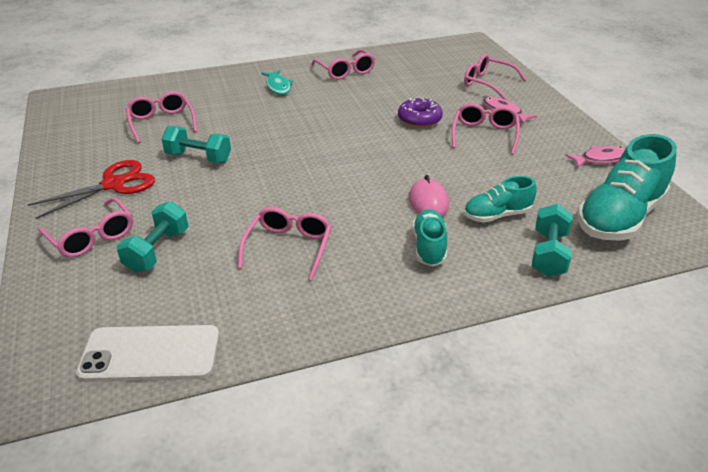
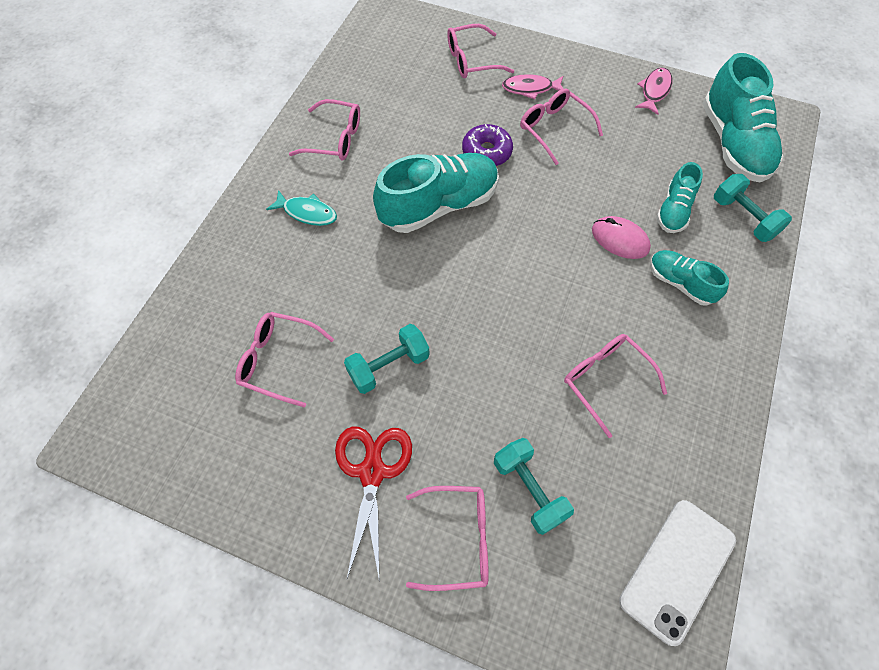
camera: 50 degrees left, 25 degrees up
none -> turquoise shoe [373,153,499,233]

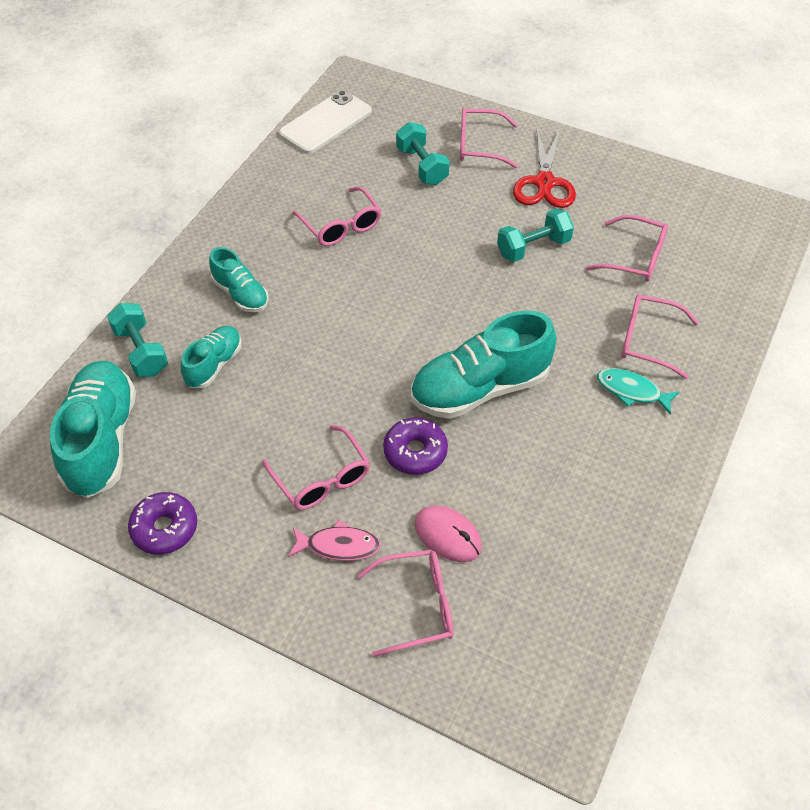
camera: 175 degrees left, 10 degrees down
pink glasses [289,99,360,160] -> pink glasses moved to [621,294,699,379]
pink mouse [592,216,651,259] -> pink mouse moved to [415,506,482,562]
pink fish [635,67,672,115] -> purple donut [128,492,197,555]

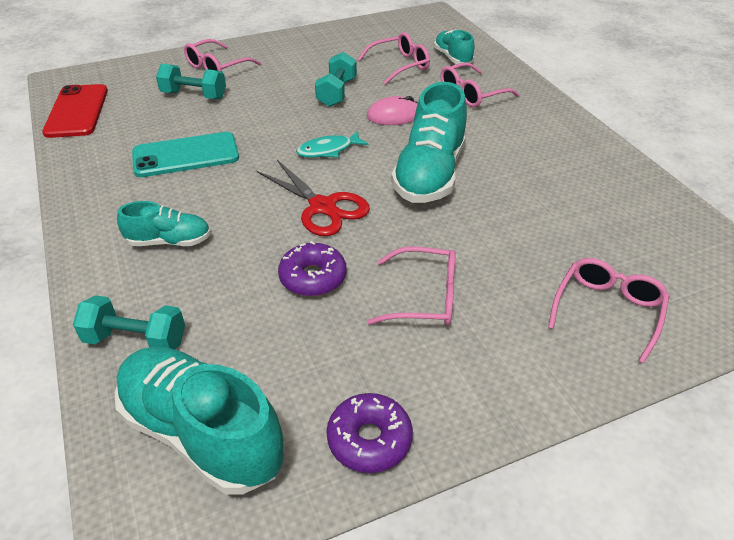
camera: 50 degrees left, 10 degrees down
turquoise shoe [181,326,242,388] -> turquoise shoe moved to [434,29,474,64]
white phone [279,90,372,154] -> red phone [42,84,108,138]
pink fish [288,520,381,561] -> none
pink glasses [292,186,382,246] -> turquoise phone [132,132,239,177]
purple donut [383,417,448,475] -> purple donut moved to [278,241,347,296]
pink mouse [415,506,482,562] -> pink mouse moved to [367,96,418,125]
red scissors [513,129,576,208] -> red scissors moved to [257,160,370,236]
turquoise fish [597,368,680,415] -> turquoise fish moved to [296,131,369,158]

